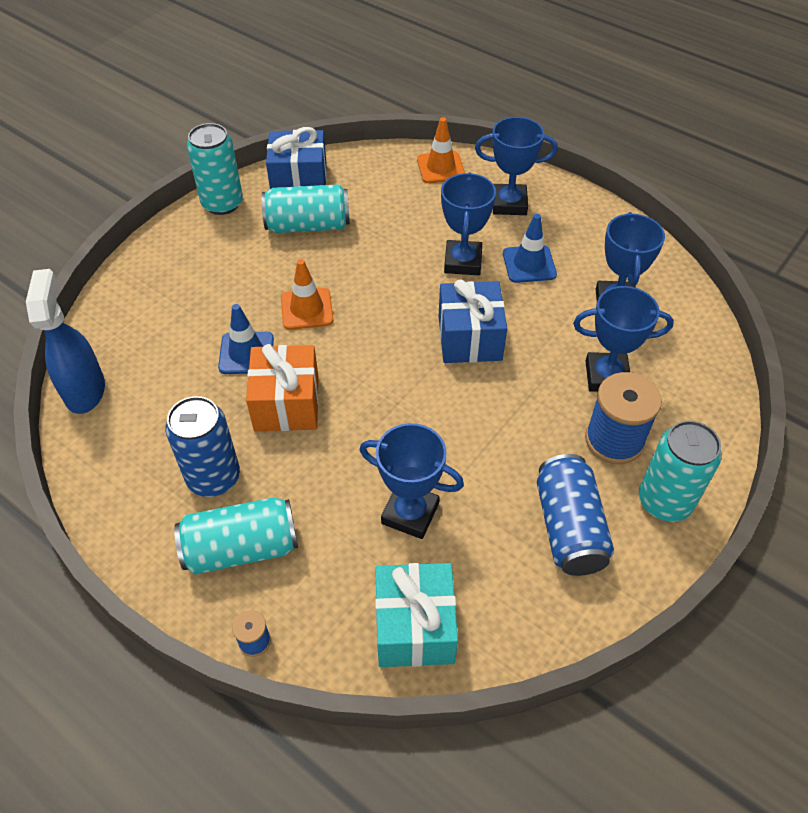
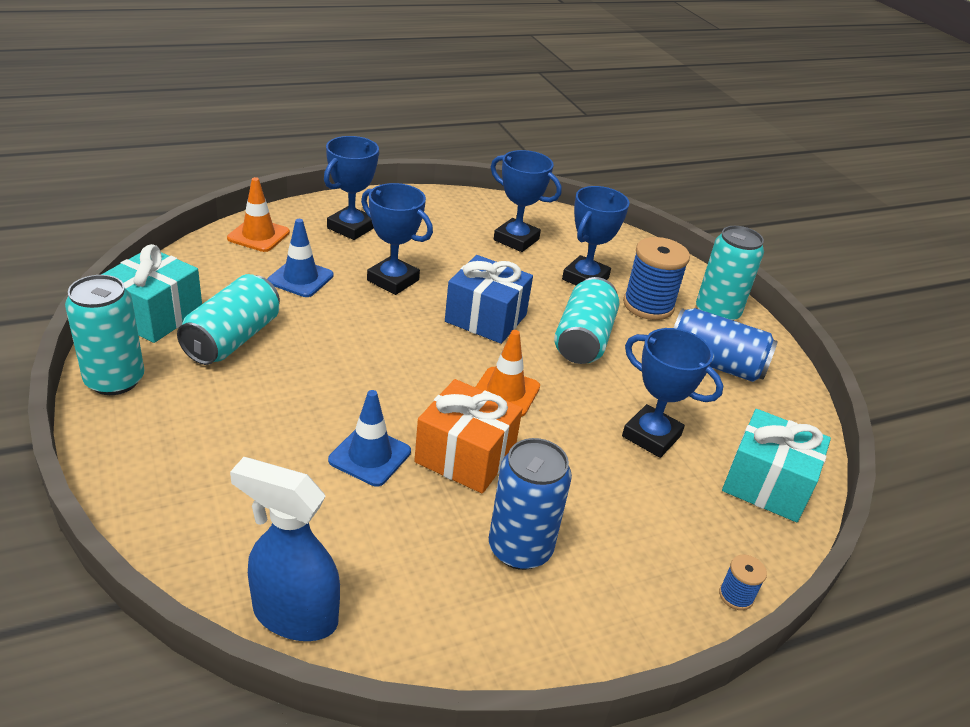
camera: 65 degrees left, 15 degrees down
turquoise can [174,497,298,575] -> turquoise can moved to [554,277,619,364]
blue gift [266,127,327,189] -> turquoise gift [101,244,202,343]
orange traffic cone [281,259,334,330] -> orange traffic cone moved to [475,330,540,417]
blue trophy [360,423,464,539] -> blue trophy turned 75 degrees clockwise [622,328,723,458]
blue traffic cone [503,214,557,283] -> blue traffic cone moved to [267,219,334,297]

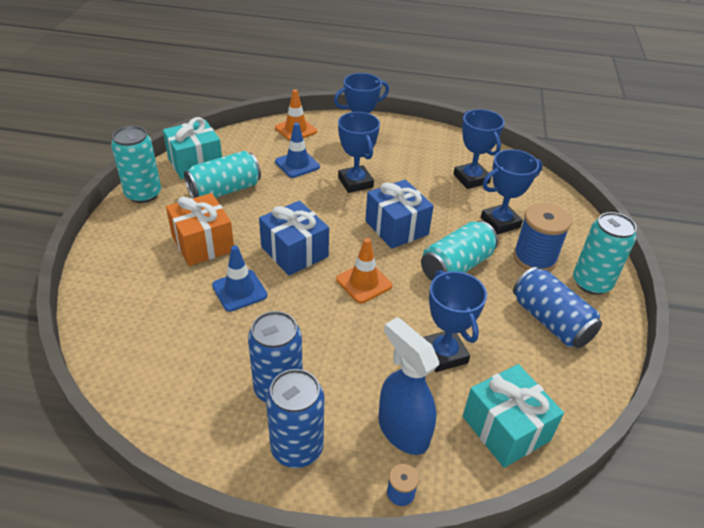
camera: 35 degrees right, 5 degrees up
blue spray bottle [230,457,340,641] -> blue spray bottle moved to [378,317,439,455]
orange gift [414,379,523,494] -> orange gift moved to [166,193,234,266]
none -> blue gift [259,201,329,276]
none -> blue can [266,369,324,468]

